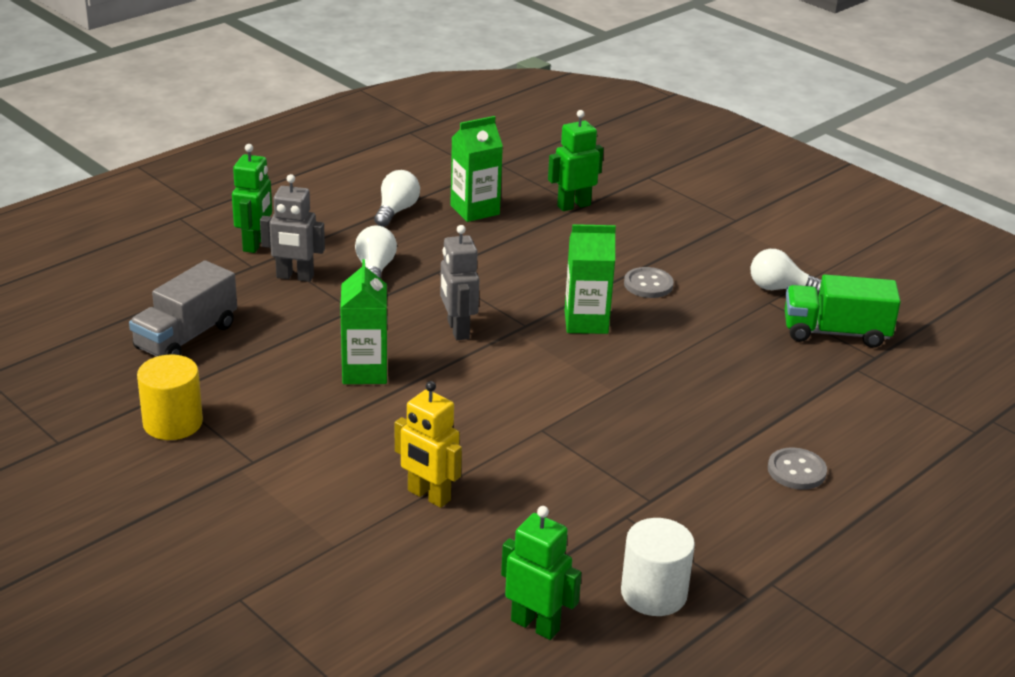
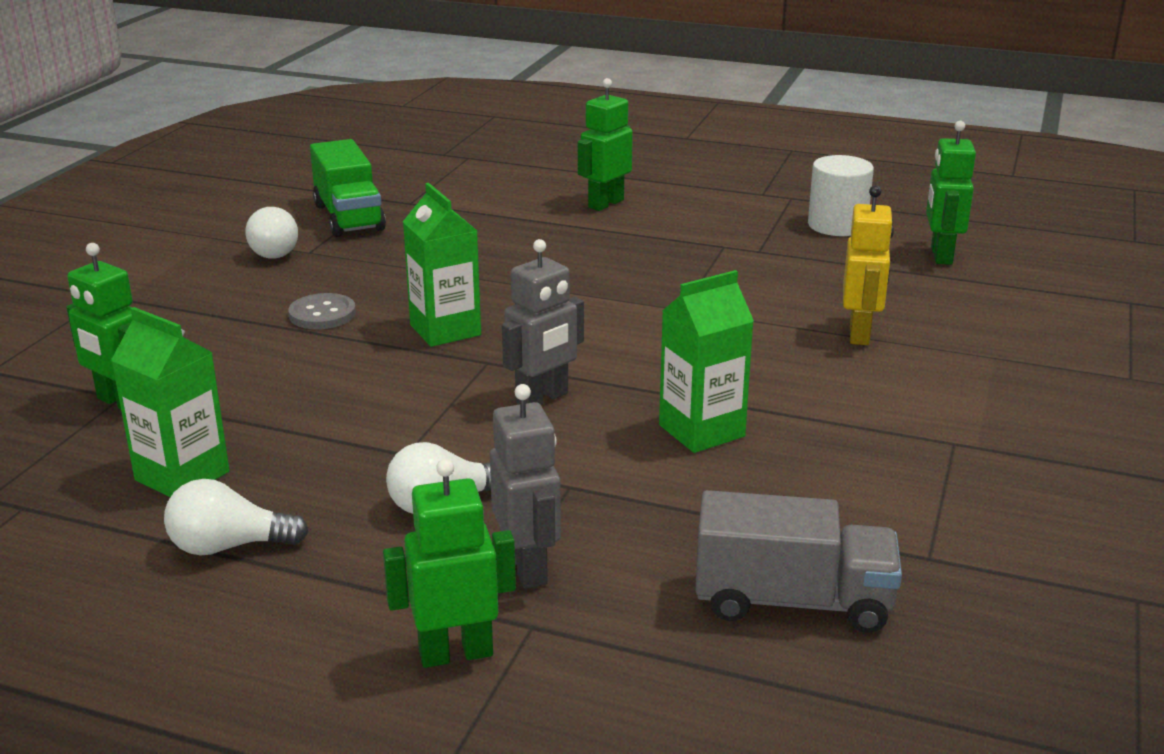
camera: 115 degrees left, 5 degrees down
yellow cylinder [137,355,203,440] -> none
grey button [768,448,827,490] -> green robot [578,78,633,211]

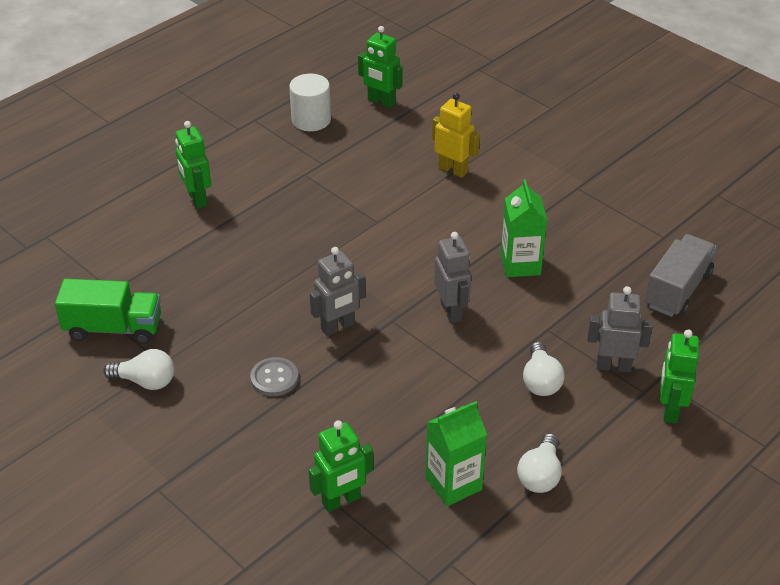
camera: 65 degrees left, 15 degrees up
green carton [403,183,481,347] -> grey robot [310,247,366,336]

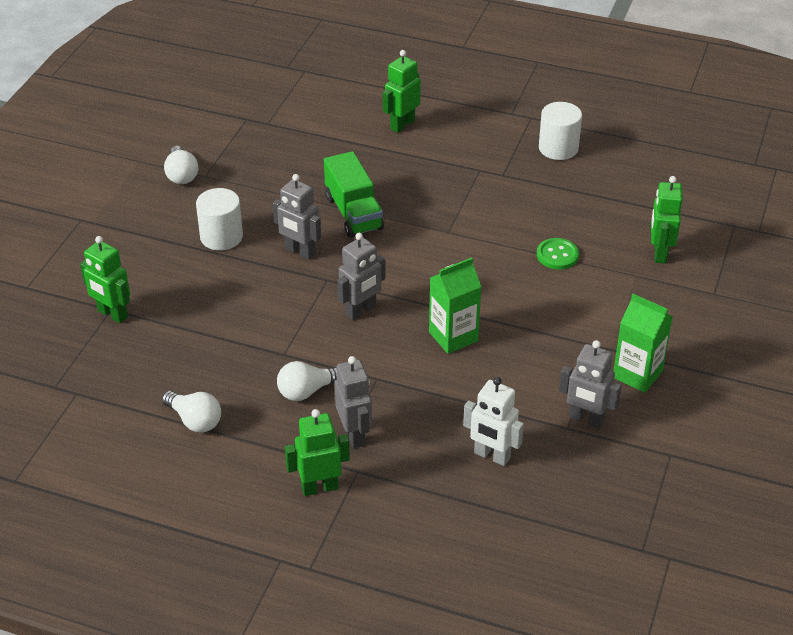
camera: 65 degrees right, 0 degrees up
green truck [55,279,161,344] -> green truck moved to [324,151,384,237]
grey button [250,357,298,396] -> white cylinder [196,188,243,251]
green robot [358,26,403,108] -> green robot moved to [651,176,683,263]
green carton [426,401,487,506] -> green carton moved to [614,294,673,393]
yellow robot [432,93,480,178] -> green button [537,238,579,270]
white light bulb [517,433,562,493] -> white light bulb turned 135 degrees counterclockwise [162,391,221,433]
grey truck [645,234,716,317] -> white robot [463,377,524,466]
none -> grey robot [559,340,622,428]

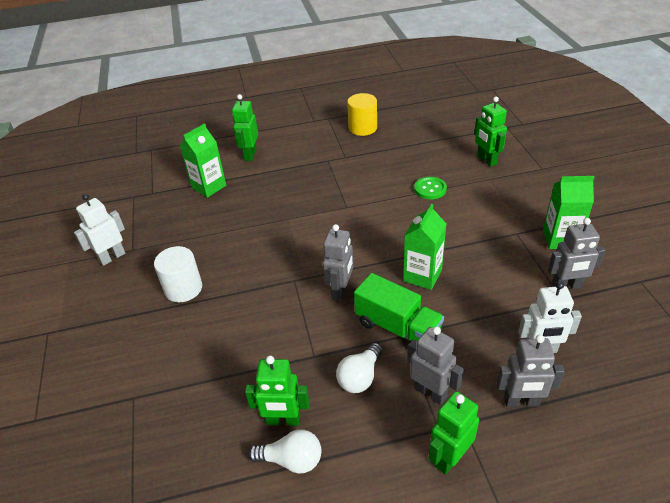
camera: 30 degrees left, 0 degrees up
green robot [80,236,130,323] -> green robot moved to [245,356,309,426]
white light bulb [164,146,198,184] -> white robot [74,194,125,266]
grey robot [273,174,321,260] -> grey robot moved to [497,334,565,407]
green truck [324,151,384,237] -> green truck moved to [354,273,444,343]
white cylinder [539,102,582,160] -> yellow cylinder [347,93,377,136]
none -> green carton [180,123,226,198]

